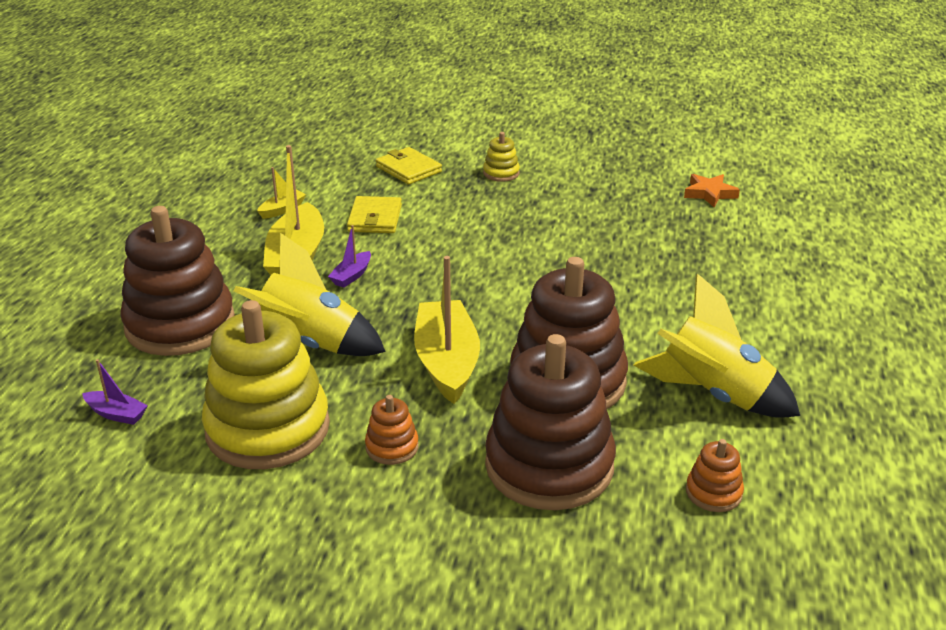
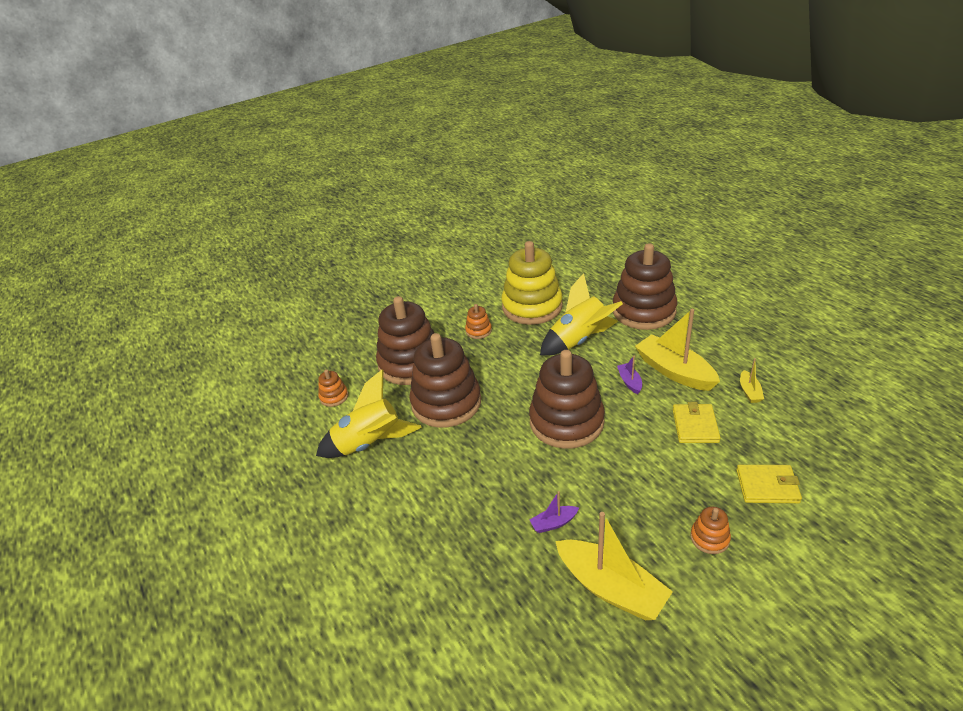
camera: 140 degrees right, 5 degrees up
purple boat [82,359,148,425] -> purple boat moved to [530,491,579,533]
yellow wallet [347,196,402,233] -> yellow wallet turned 45 degrees clockwise [673,402,721,443]
yellow boat [414,256,480,404] -> yellow boat moved to [555,512,673,620]
yellow stacking toy [483,132,520,182] -> orange stacking toy [690,507,731,554]
orange star [684,174,740,207] -> none
none -> brown stacking toy [529,350,605,449]

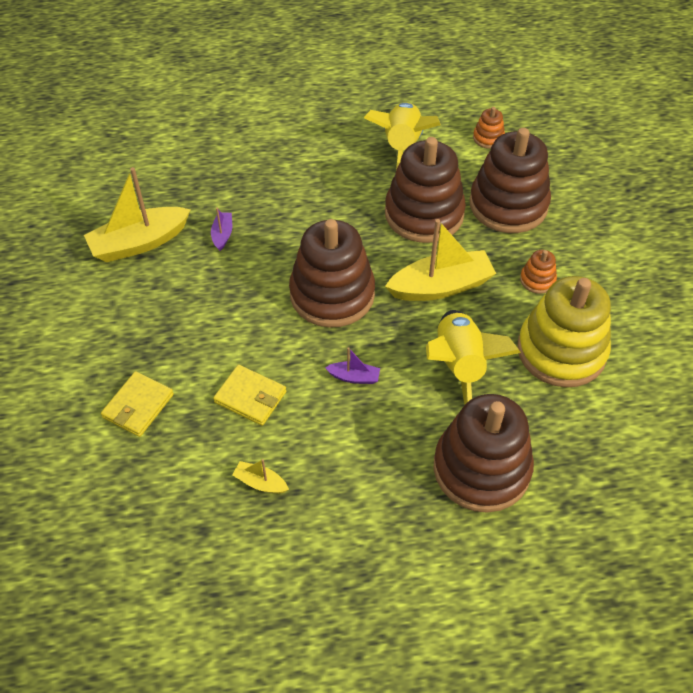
camera: 110 degrees right, 15 degrees up
yellow boat [635,309,720,391] -> yellow boat moved to [385,219,496,301]
orange stacking toy [690,507,731,554] -> none

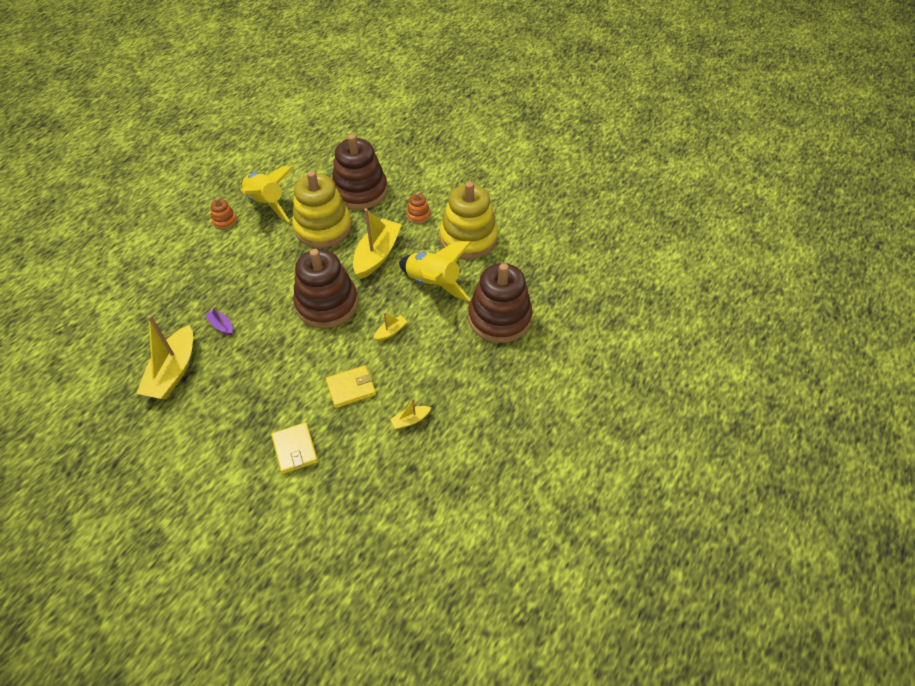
camera: 50 degrees left, 0 degrees up
purple boat [325,347,380,384] -> yellow boat [373,312,407,341]
brown stacking toy [385,137,466,243] -> yellow stacking toy [292,171,352,248]
orange stacking toy [473,107,505,149] -> orange stacking toy moved to [211,198,237,229]

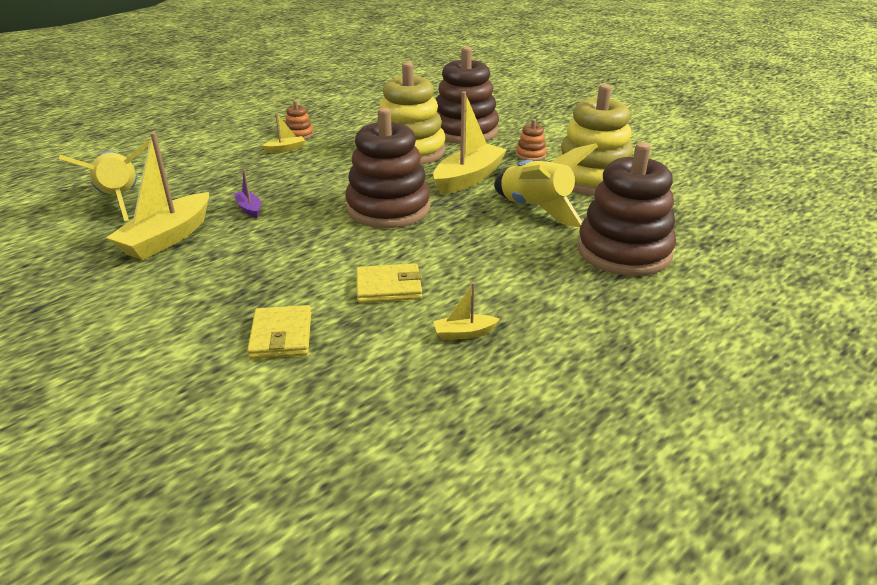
camera: 15 degrees right, 20 degrees down
yellow rocket [241,166,293,222] -> yellow rocket moved to [59,140,150,221]
yellow boat [373,312,407,341] -> yellow boat moved to [262,113,305,153]

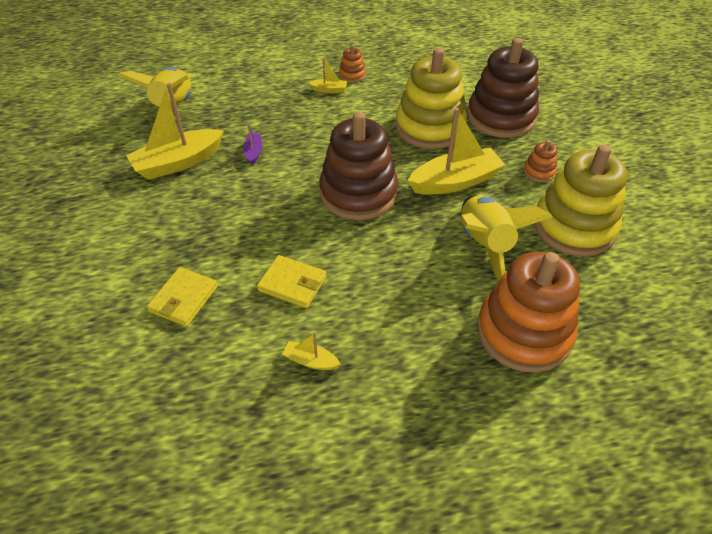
camera: 30 degrees right, 15 degrees up
brown stacking toy [577,142,676,276] -> orange stacking toy [477,252,580,372]

